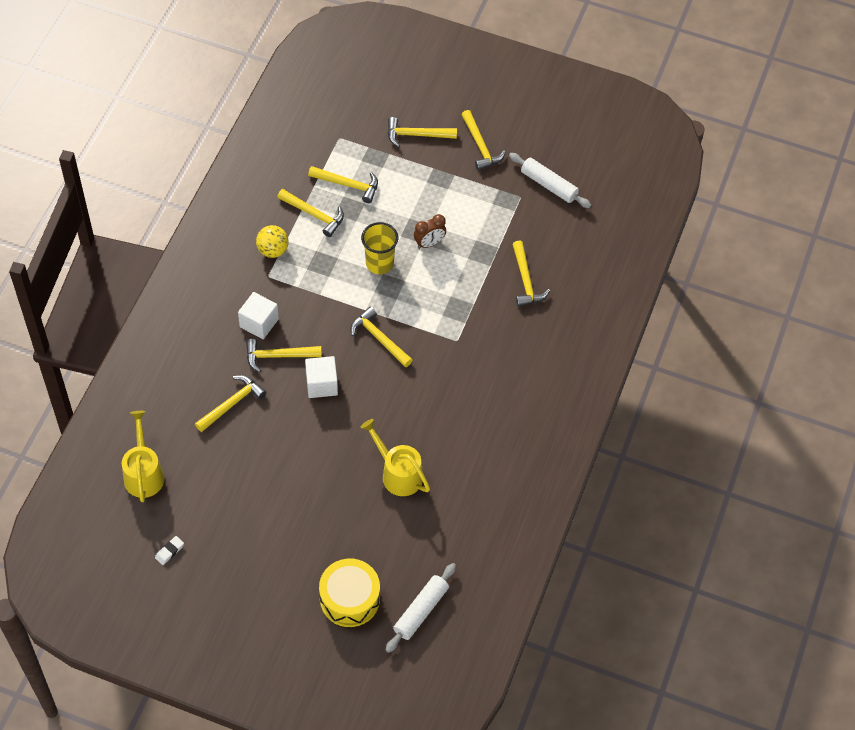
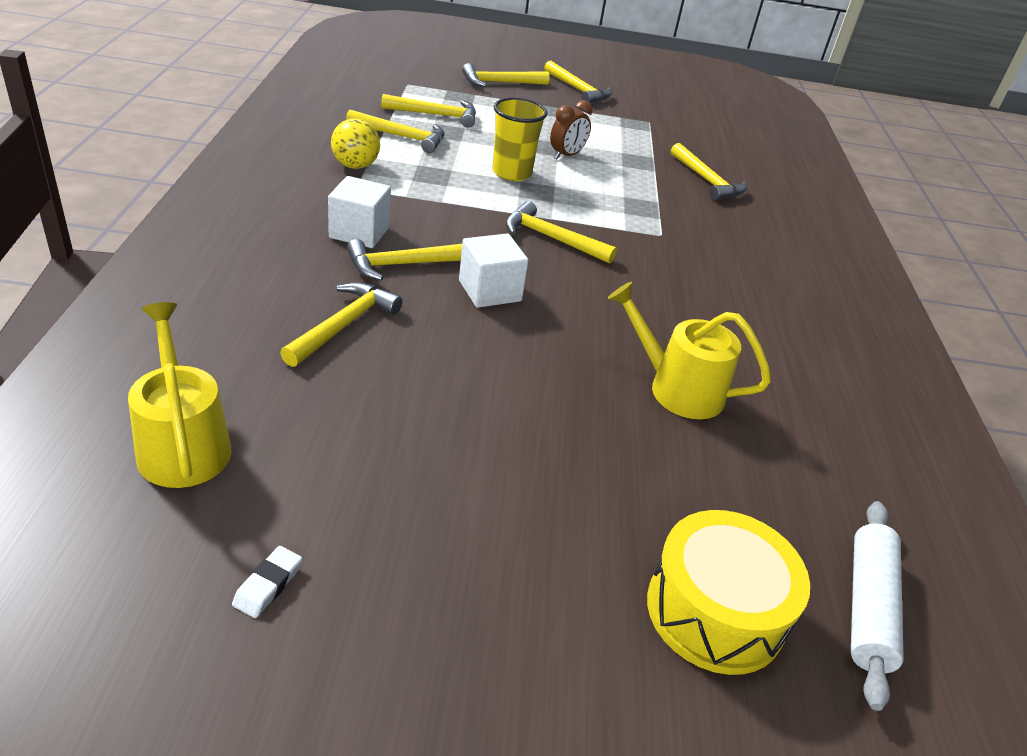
camera: 20 degrees left, 20 degrees down
white rolling pin [509,153,591,208] -> none

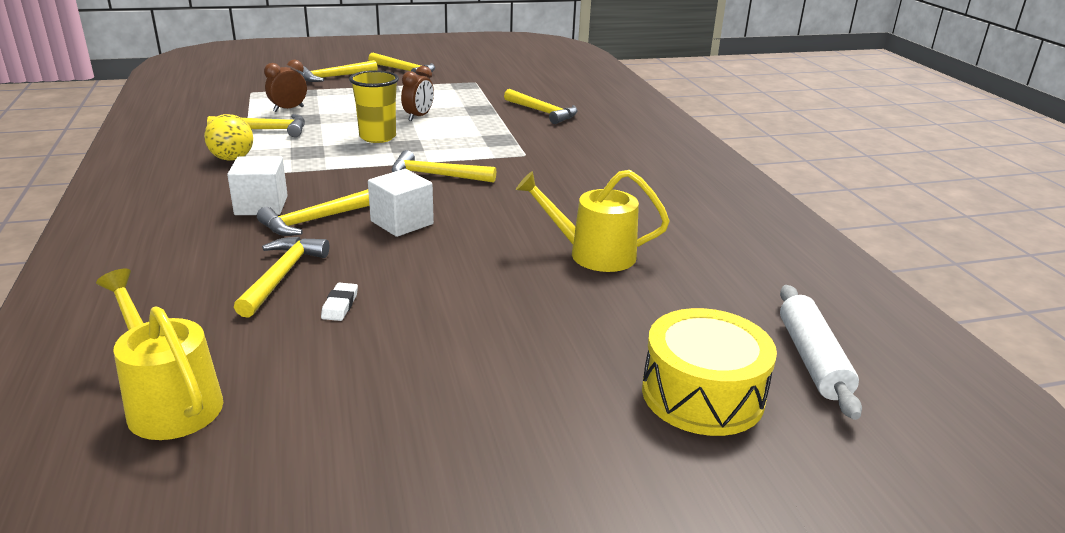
camera: 15 degrees left, 10 degrees down
white eraser [232,546,302,618] -> white eraser moved to [321,283,358,321]
yellow hammer [381,94,476,128] -> brown clock [264,60,307,112]

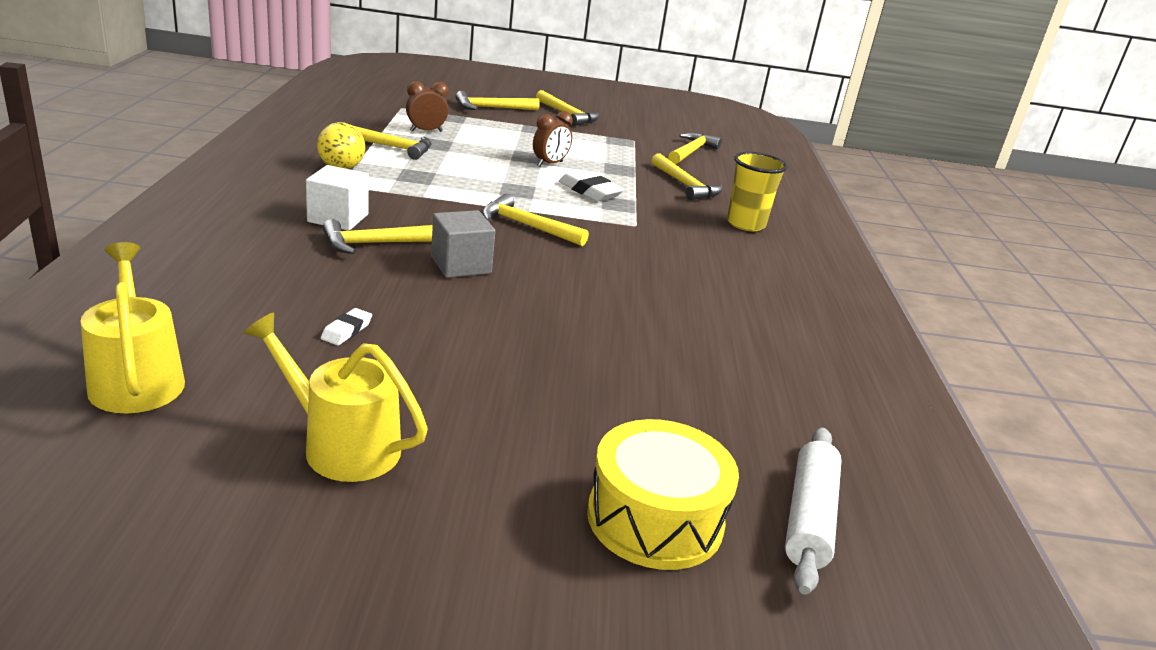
camera: 15 degrees right, 0 degrees up
yellow hammer [234,237,329,318] -> yellow hammer moved to [668,132,722,164]
yellow cup [349,70,399,143] -> yellow cup moved to [727,152,788,231]
white cube [368,169,434,237] -> grey cube [431,210,495,278]
yellow watering can [516,170,670,272] -> yellow watering can moved to [244,313,428,482]
none -> white eraser [559,170,624,201]

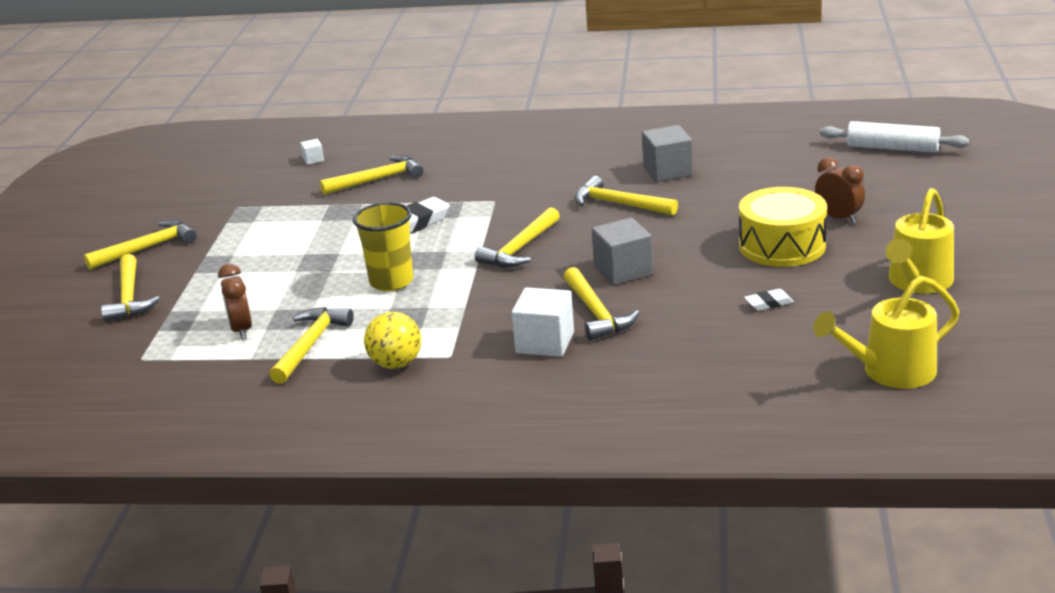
camera: 80 degrees left, 0 degrees up
white eraser [321,308,372,345] -> white eraser turned 45 degrees counterclockwise [744,289,794,311]
brown clock [533,111,573,167] -> brown clock moved to [815,157,865,224]
yellow drum [587,419,739,570] -> yellow drum moved to [739,187,827,267]
yellow hammer [668,132,722,164] -> yellow hammer moved to [575,176,678,216]
yellow cup [727,152,788,231] -> yellow cup moved to [353,202,413,291]
none -> white cube [300,139,324,165]
none -> grey cube [642,125,693,182]

